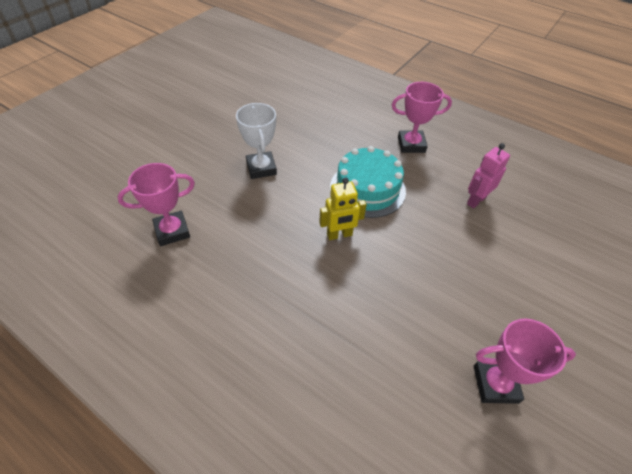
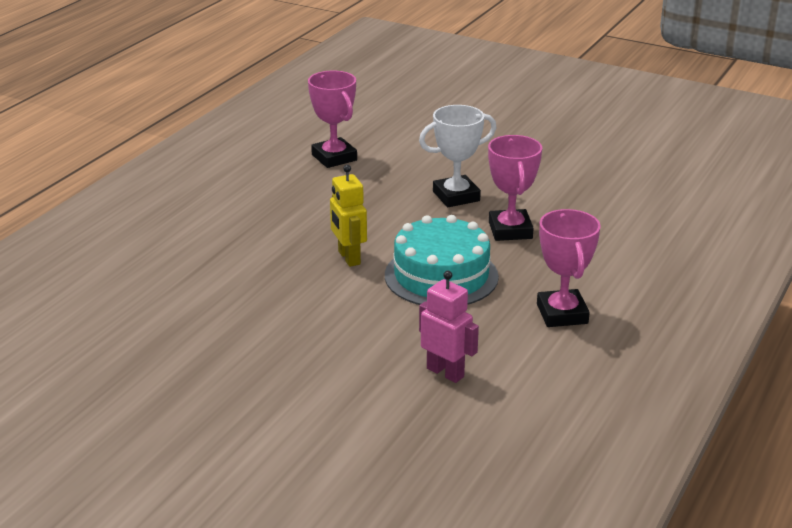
camera: 85 degrees right, 20 degrees down
pink trophy [474,319,576,404] -> pink trophy moved to [488,135,542,241]

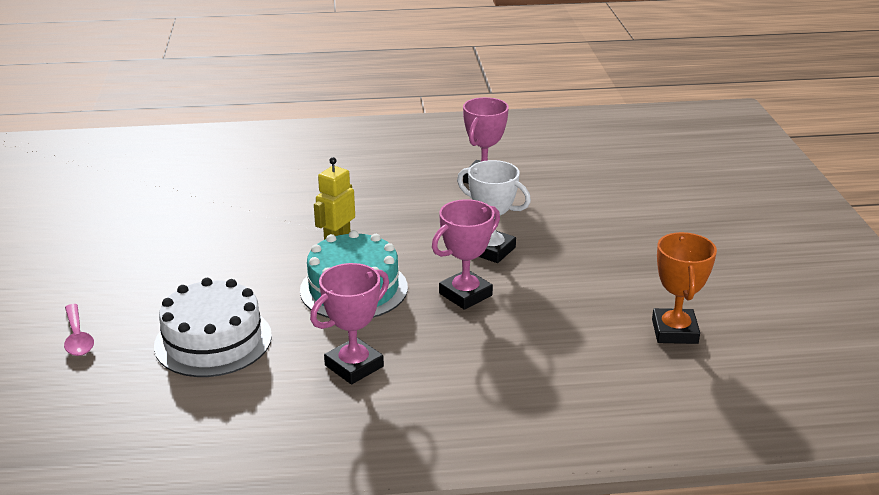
camera: 55 degrees right, 0 degrees up
pink robot [419,271,479,383] -> white cake [154,278,272,377]
none -> pink spoon [64,304,94,356]
none -> orange trophy [652,232,717,344]

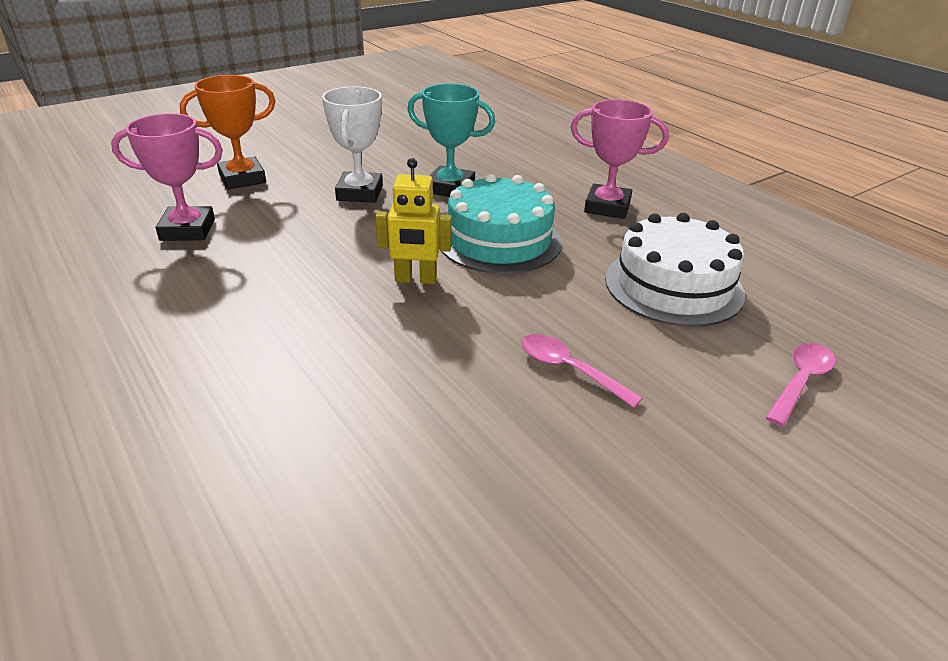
camera: 120 degrees left, 5 degrees up
pink trophy [432,199,500,310] -> turquoise trophy [407,84,495,197]
orange trophy [652,232,717,344] -> orange trophy moved to [180,75,275,189]
none -> pink spoon [521,334,643,408]

